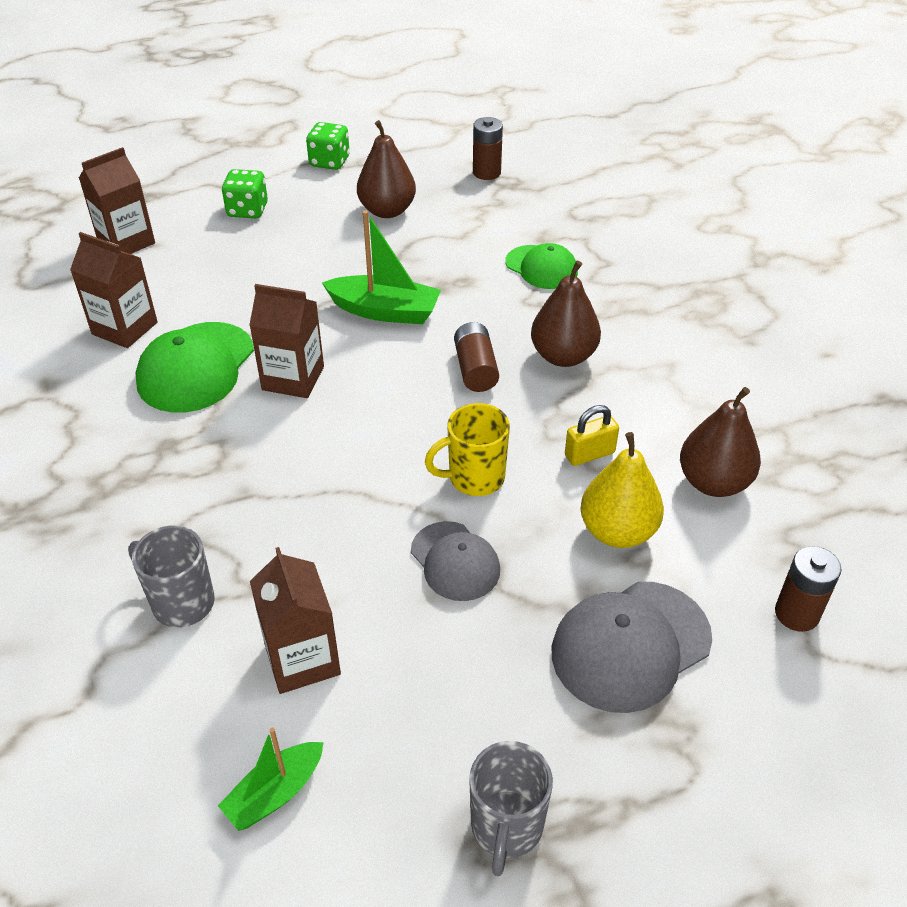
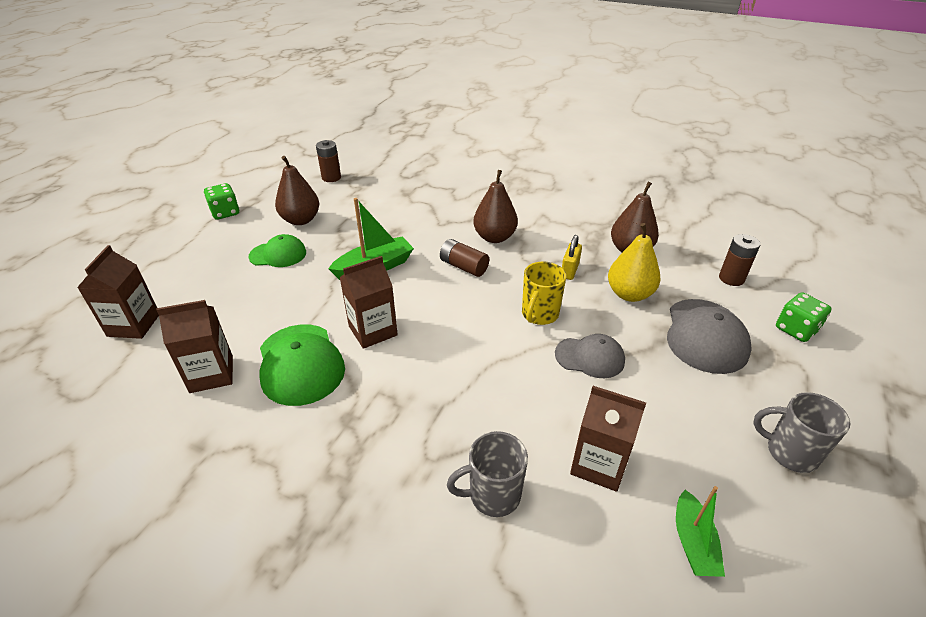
camera: 45 degrees left, 5 degrees down
green dice [222,169,268,218] -> green dice moved to [776,292,832,342]
grey mug [469,741,553,876] -> grey mug turned 150 degrees clockwise [753,392,851,473]
green cap [505,243,578,289] -> green cap moved to [248,234,306,267]

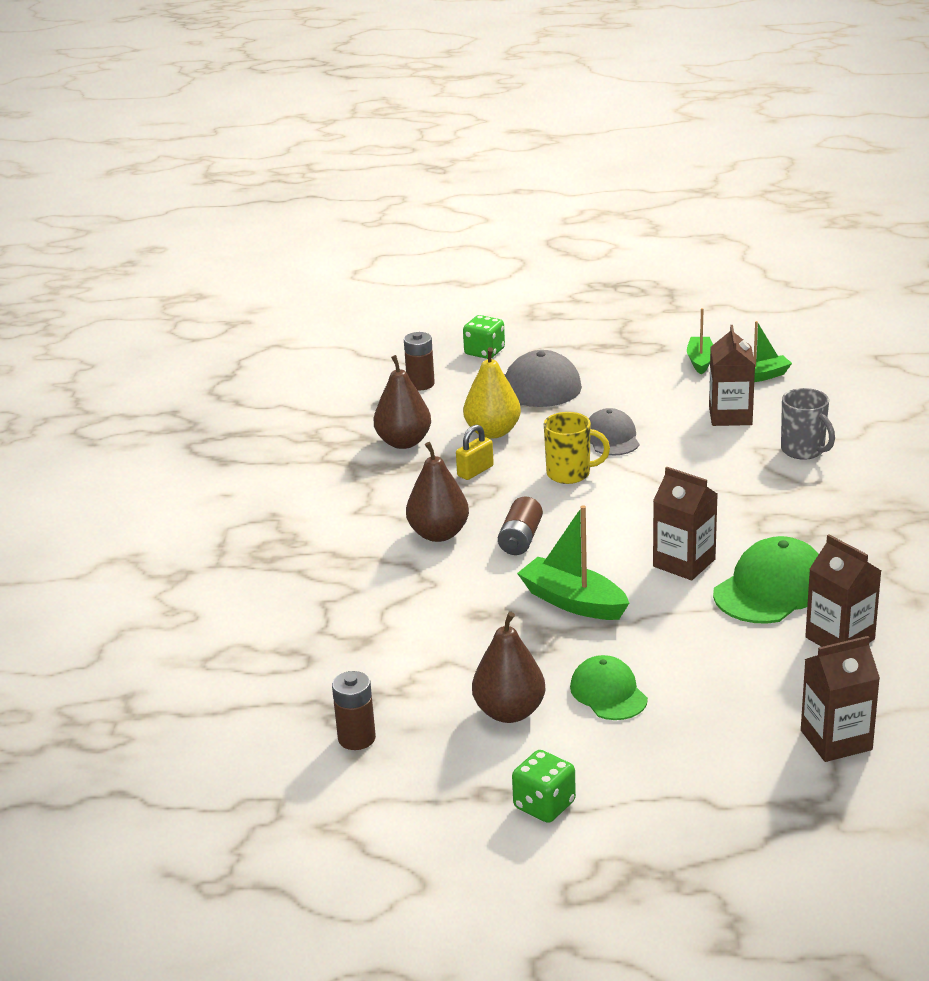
camera: 110 degrees left, 10 degrees down
yellow padlock [562,235,582,280] -> yellow padlock turned 45 degrees counterclockwise [456,425,494,480]
grey mug [753,392,851,473] -> none
none -> green boat [687,308,713,375]

